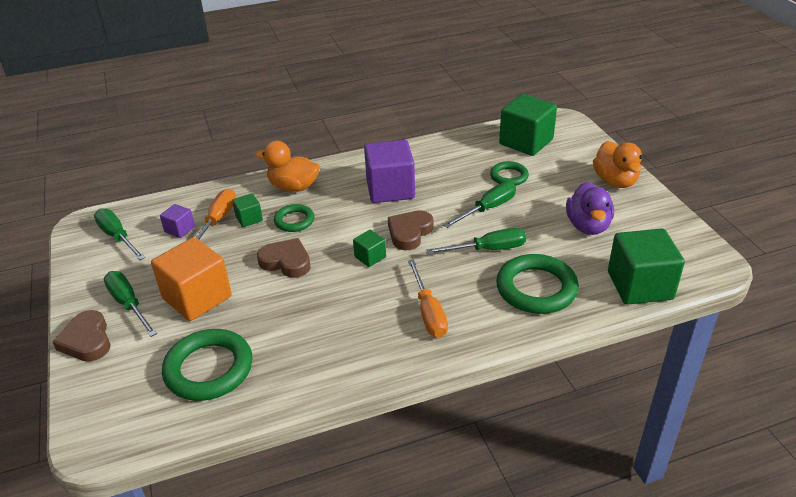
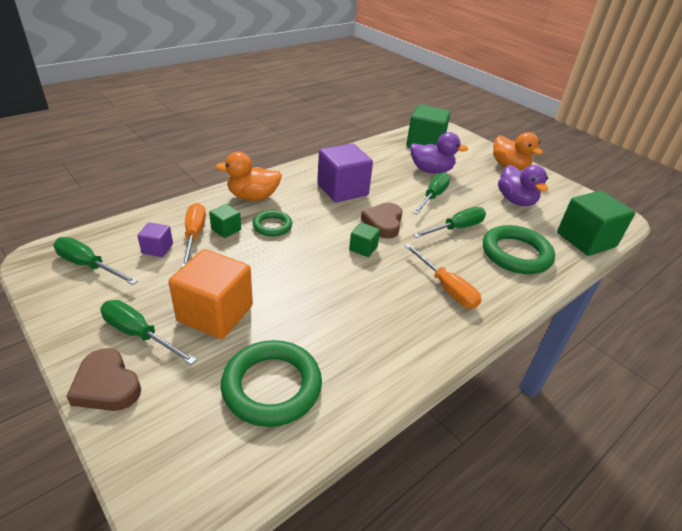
camera: 25 degrees left, 0 degrees up
brown heart [257,238,311,278] -> none
green ring [490,161,529,186] -> purple duck [410,132,468,174]

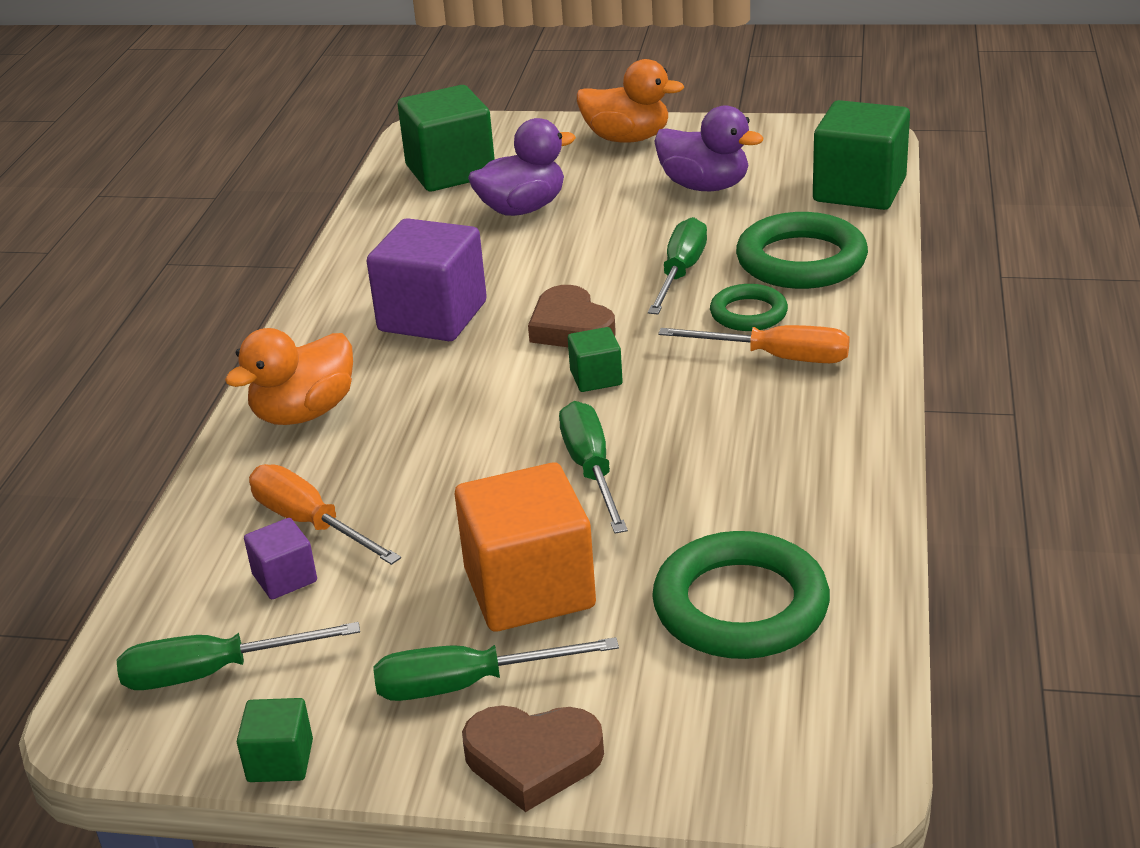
camera: 35 degrees left, 5 degrees down
green cube [209,204,241,238] -> green cube moved to [237,698,313,782]
green ring [253,210,292,236] -> green ring moved to [710,284,788,331]
green screwdriver [413,172,450,215] -> green screwdriver moved to [559,401,628,534]

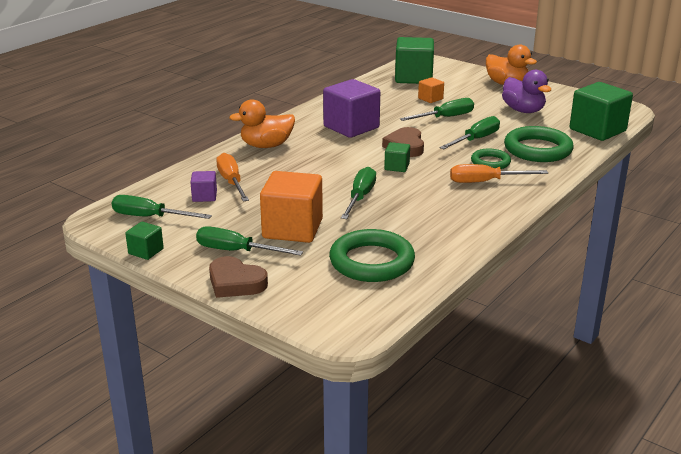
camera: 25 degrees right, 5 degrees down
purple duck [468,118,576,216] -> orange cube [418,77,444,103]
orange screwdriver [658,325,850,363] -> orange screwdriver turned 135 degrees clockwise [450,164,548,183]
none -> green screwdriver [400,98,474,121]

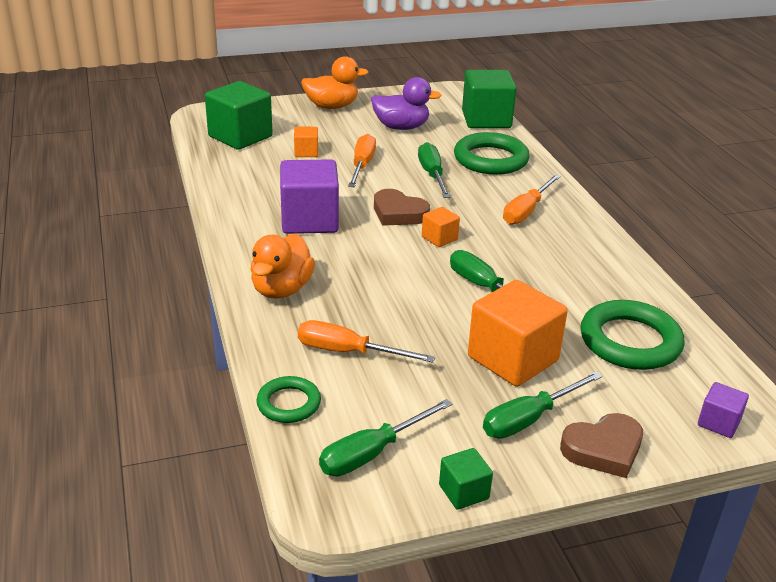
camera: 55 degrees left, 5 degrees up
purple cube [190,171,217,202] -> purple cube moved to [698,382,749,438]
green cube [384,142,410,172] -> orange cube [422,207,460,247]
green screwdriver [400,98,474,121] -> orange screwdriver [348,134,376,187]
green ring [471,149,511,169] -> green ring moved to [256,376,321,423]

